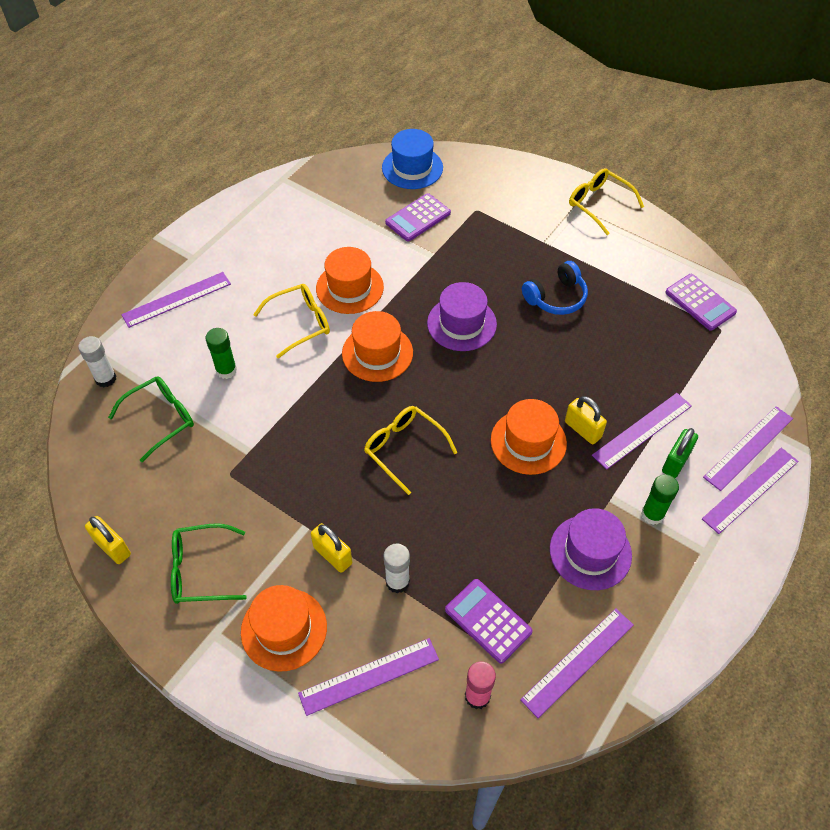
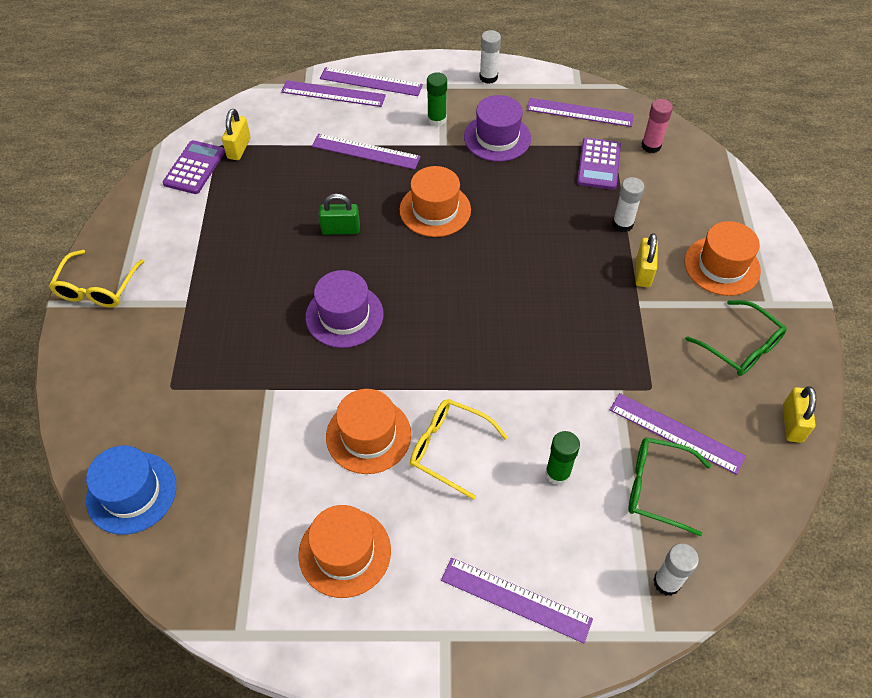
camera: 125 degrees left, 0 degrees up
purple ruler [298,638,439,716] -> purple ruler moved to [610,393,746,475]
orange hat [342,311,413,382] -> orange hat moved to [298,505,391,598]
yellow glasses [364,406,457,495] -> none
purple calculator [385,193,451,242] -> none
blue headphones [522,261,588,315] -> none
yellow padlock [565,396,607,444] -> yellow padlock moved to [222,109,250,160]
green padlock [662,428,698,478] -> green padlock moved to [319,193,360,235]
none -> white glue stick [479,30,501,84]

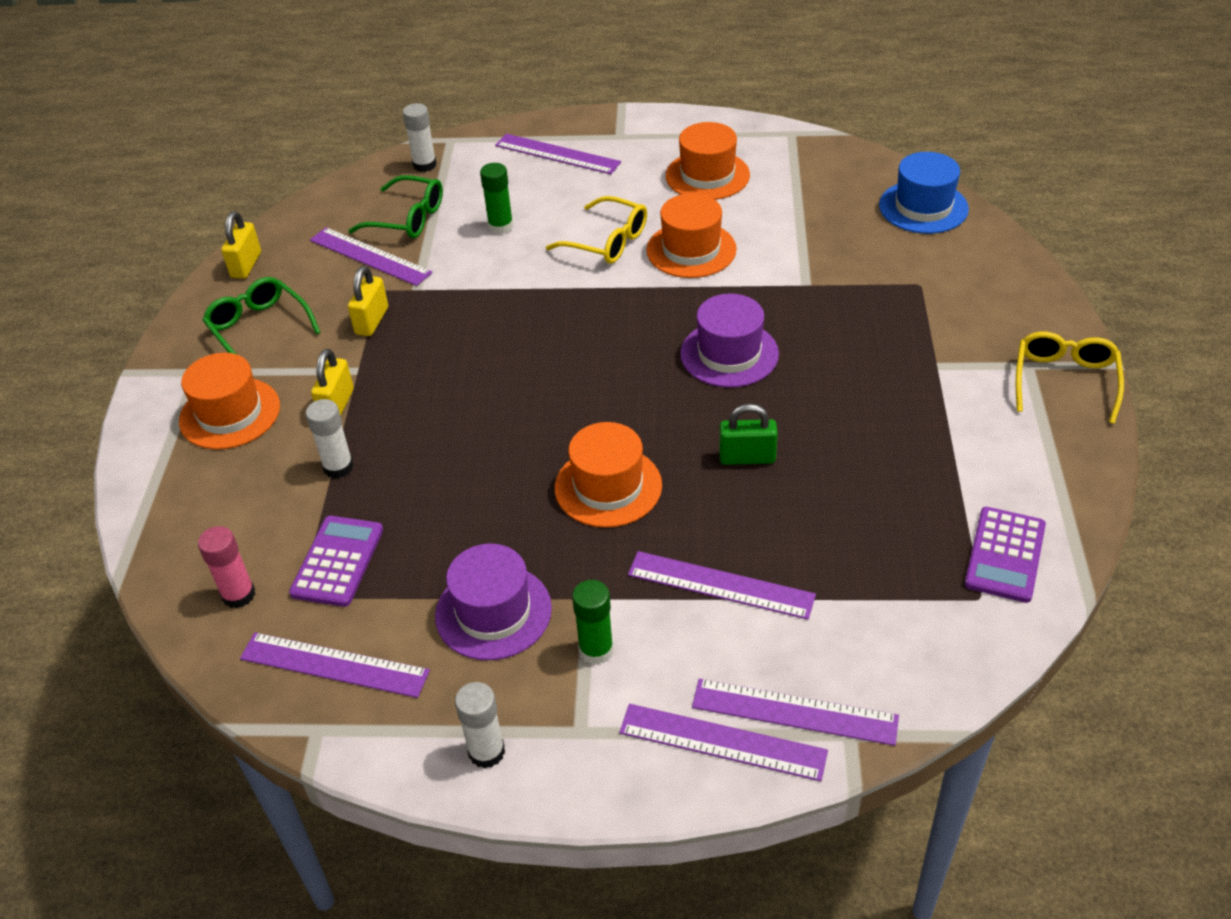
camera: 175 degrees left, 10 degrees down
yellow padlock [222,109,250,160] -> yellow padlock moved to [348,266,388,336]

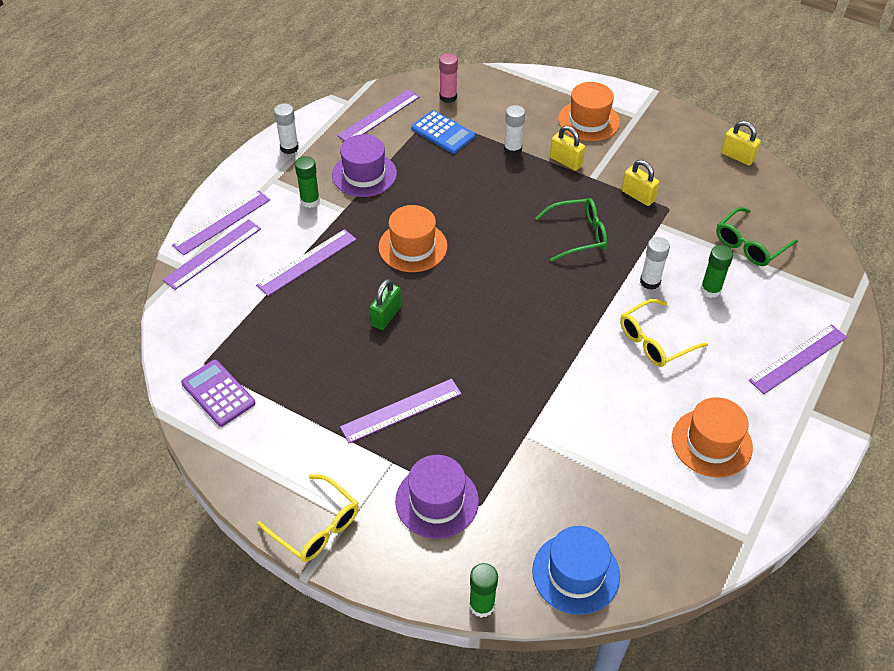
camera: 115 degrees right, 5 degrees up
green glasses [202,277,321,354] -> green glasses moved to [535,198,607,262]
purple calculator [289,516,383,607] -> blue calculator [411,110,475,154]
purple ruler [310,227,433,286] -> purple ruler moved to [340,379,462,443]
white glue stick [403,103,437,172] -> white glue stick moved to [640,237,670,290]
orange hat [646,193,737,278] -> none
purple hat [680,293,779,388] -> purple hat moved to [395,455,479,539]
none -> green glue stick [469,563,498,618]

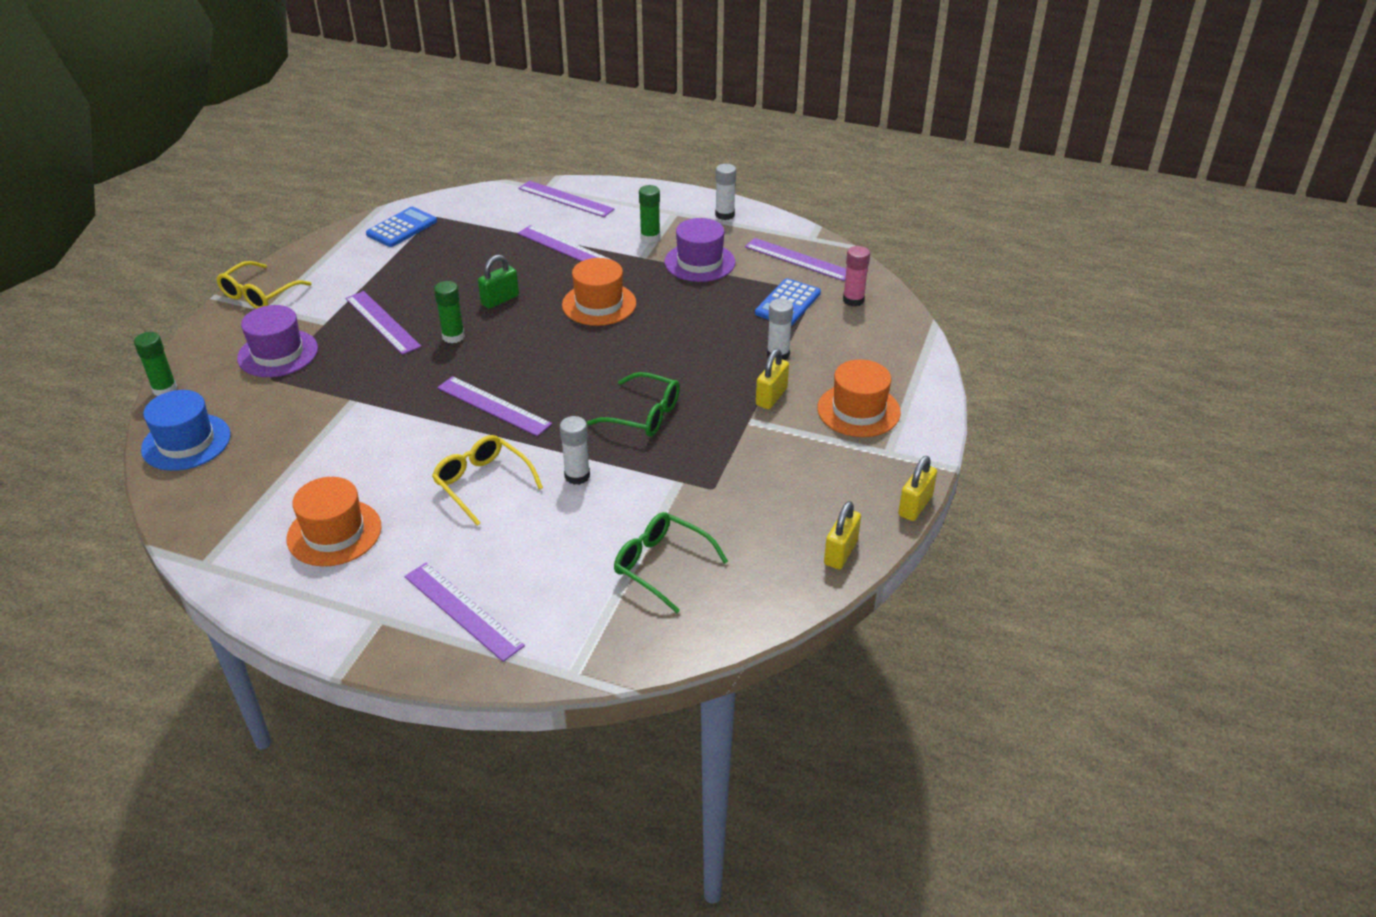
camera: 80 degrees right, 10 degrees down
purple ruler [172,191,270,255] -> purple ruler moved to [437,376,552,436]
purple calculator [181,360,255,427] -> blue calculator [366,207,437,247]
green padlock [370,279,401,330] -> green padlock turned 60 degrees counterclockwise [478,255,519,309]
green glasses [535,198,607,262] -> green glasses turned 45 degrees counterclockwise [587,372,680,437]
yellow padlock [622,160,659,206] -> yellow padlock moved to [898,456,937,521]
green glue stick [700,245,733,298] -> green glue stick moved to [434,281,465,343]

